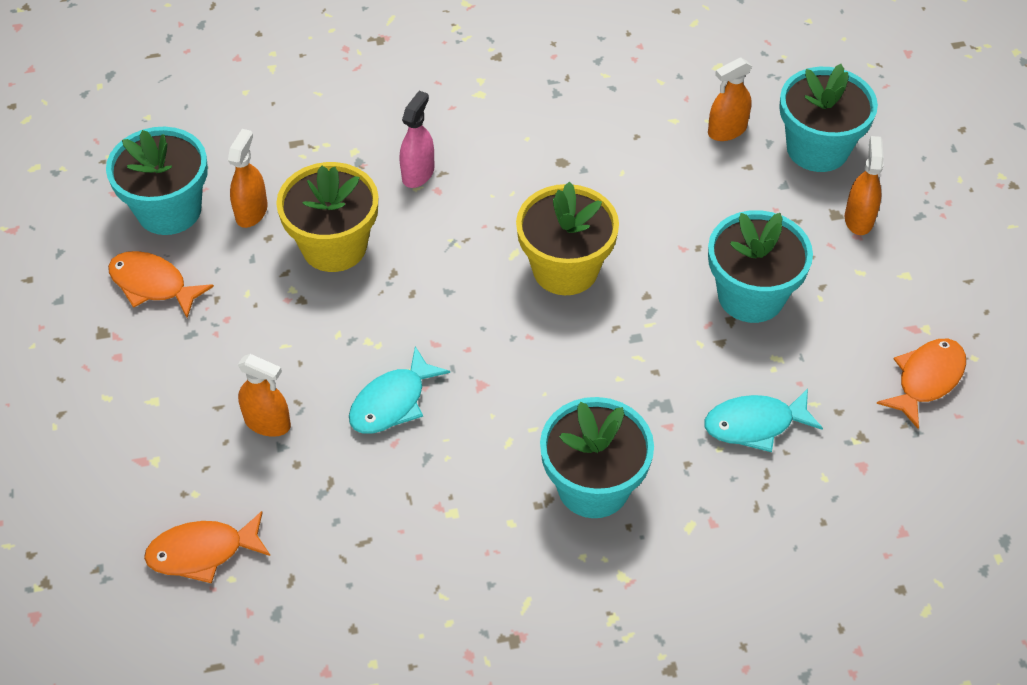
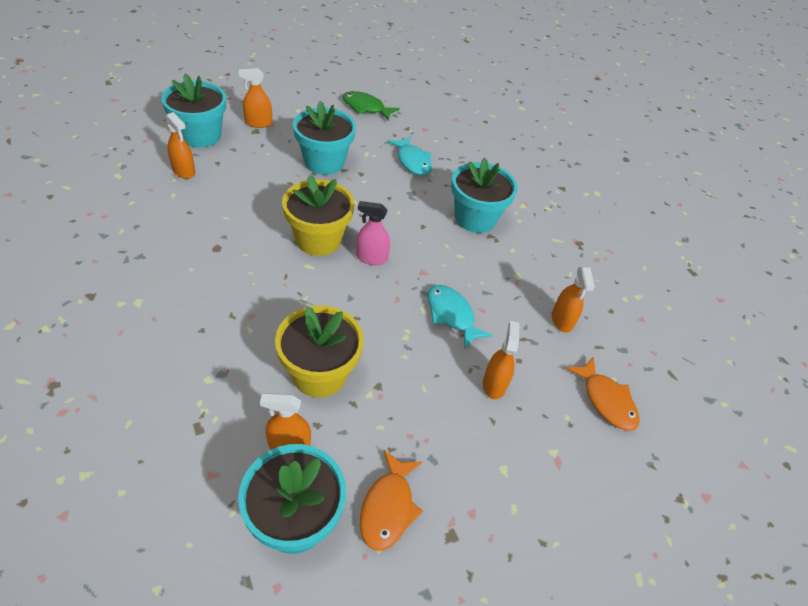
camera: 110 degrees left, 5 degrees down
turquoise fish [349,346,450,434] -> turquoise fish turned 150 degrees counterclockwise [428,285,492,349]
pink spray bottle [400,91,434,188] -> pink spray bottle moved to [356,201,390,265]
orange fish [876,339,966,429] -> green fish [343,91,400,120]
none -> orange spray bottle [552,267,595,333]

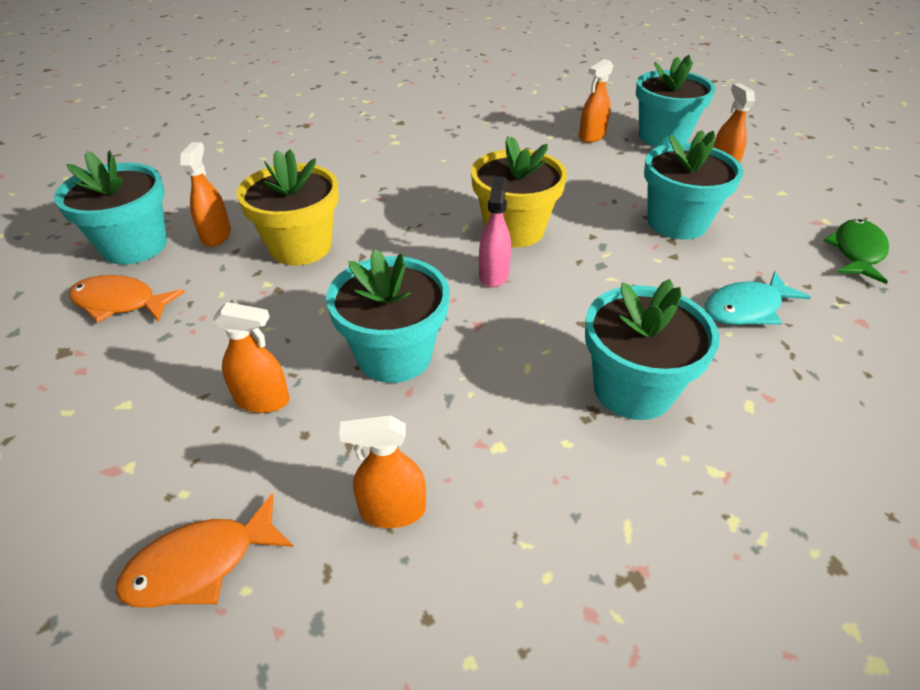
camera: 95 degrees right, 5 degrees down
turquoise fish [428,285,492,349] -> turquoise flower pot [326,249,449,383]

